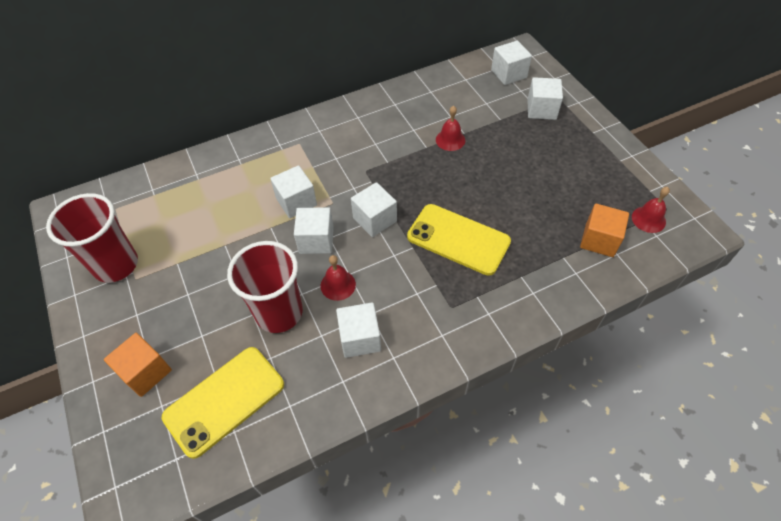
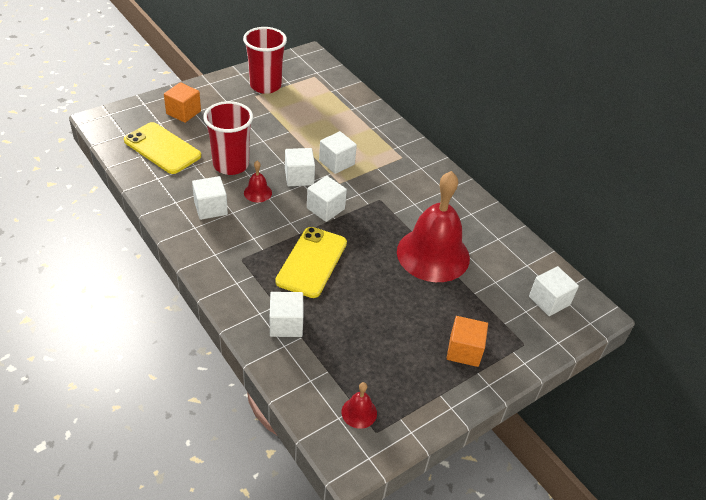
camera: 75 degrees right, 10 degrees down
red bell [436,106,465,151] -> red bell [397,171,470,282], size x2.48
white cube [527,77,563,120] -> white cube moved to [270,292,303,337]
orange cube [580,204,629,257] -> orange cube moved to [447,316,488,367]

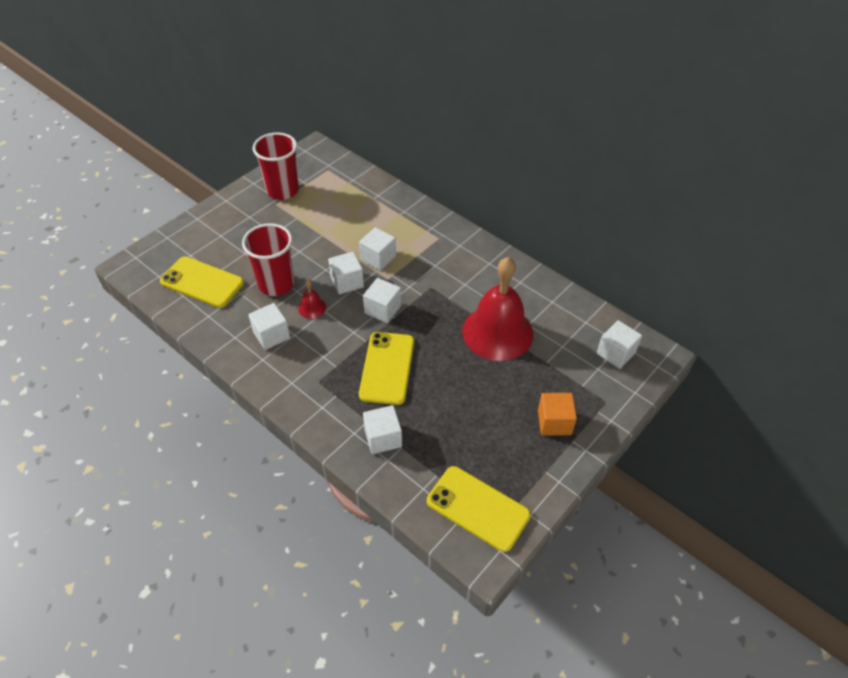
camera: 10 degrees left, 5 degrees up
orange cube [164,82,201,123] -> none
red bell [342,382,377,429] -> yellow phone [427,466,531,552]

